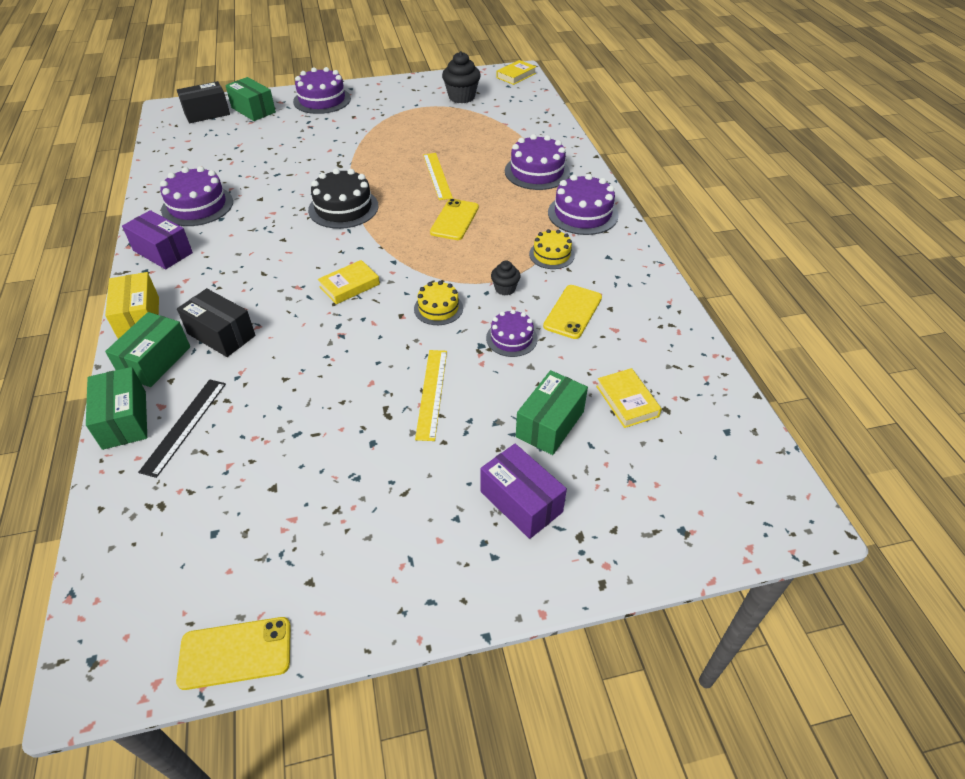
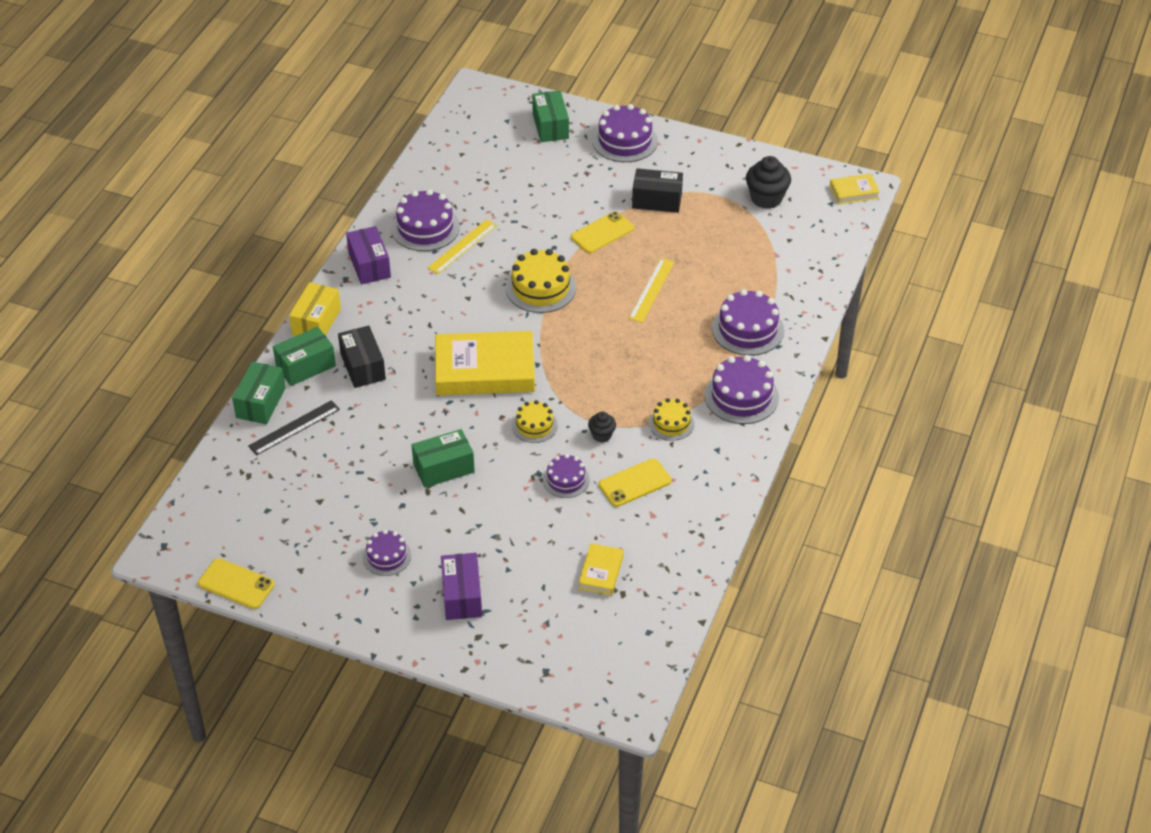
camera: 35 degrees right, 0 degrees up
black box [177,81,230,123] -> black box moved to [632,168,683,213]
black cake [308,168,379,229] -> yellow cake [506,249,576,313]
yellow book [318,260,380,304] -> yellow book [435,331,535,395], size x2.09
yellow ruler [415,350,447,441] -> yellow ruler moved to [427,219,497,274]
yellow phone [430,199,479,240] -> yellow phone moved to [571,211,634,253]
green box [516,370,588,455] -> green box moved to [412,429,475,488]
none -> purple cake [363,530,411,576]

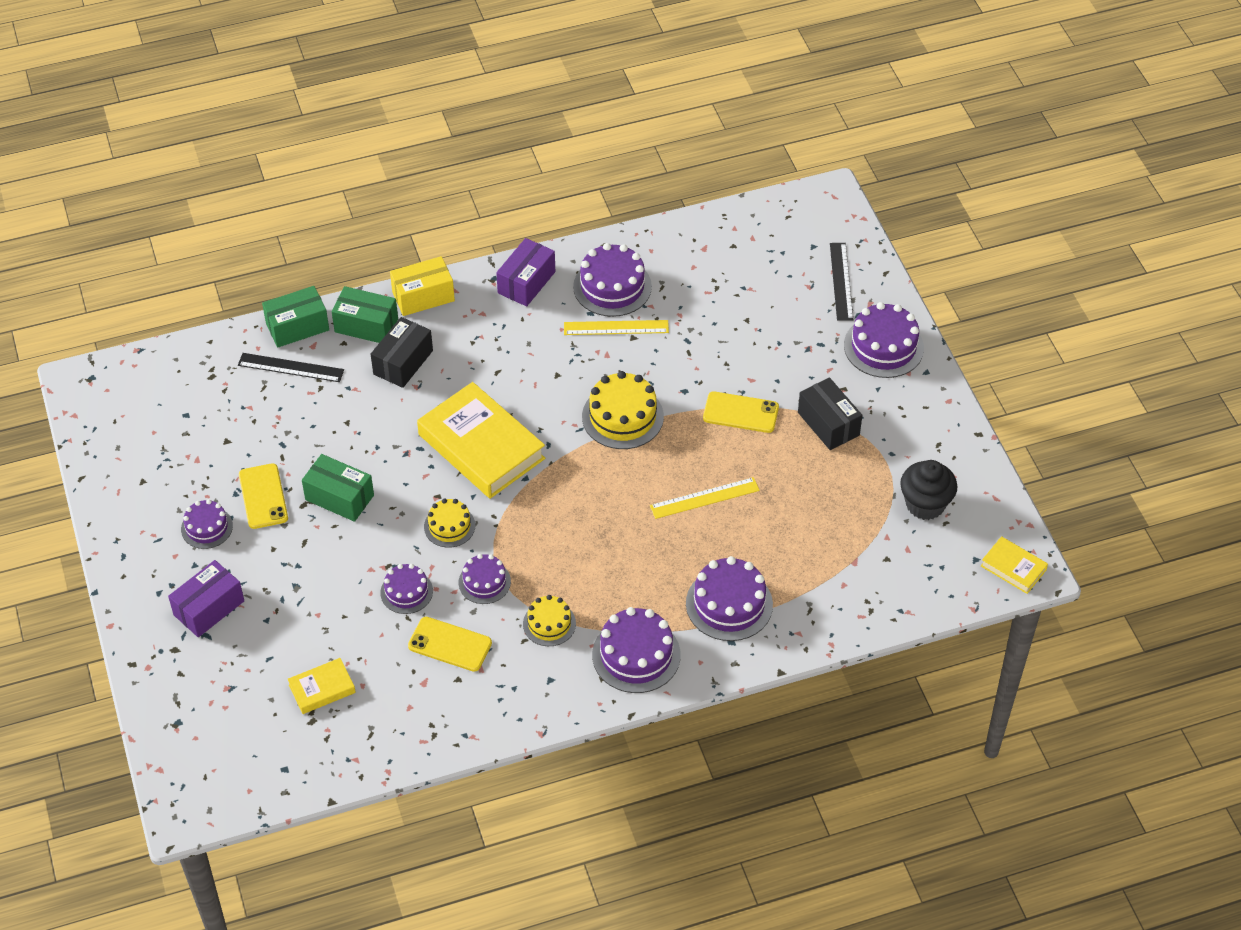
camera: 50 degrees right, 5 degrees up
yellow phone [198,558,275,609] -> yellow phone moved to [239,463,288,529]
green box [532,90,569,142] -> black ruler [830,243,853,321]
black cupcake [588,412,616,442] -> purple cake [459,554,511,604]

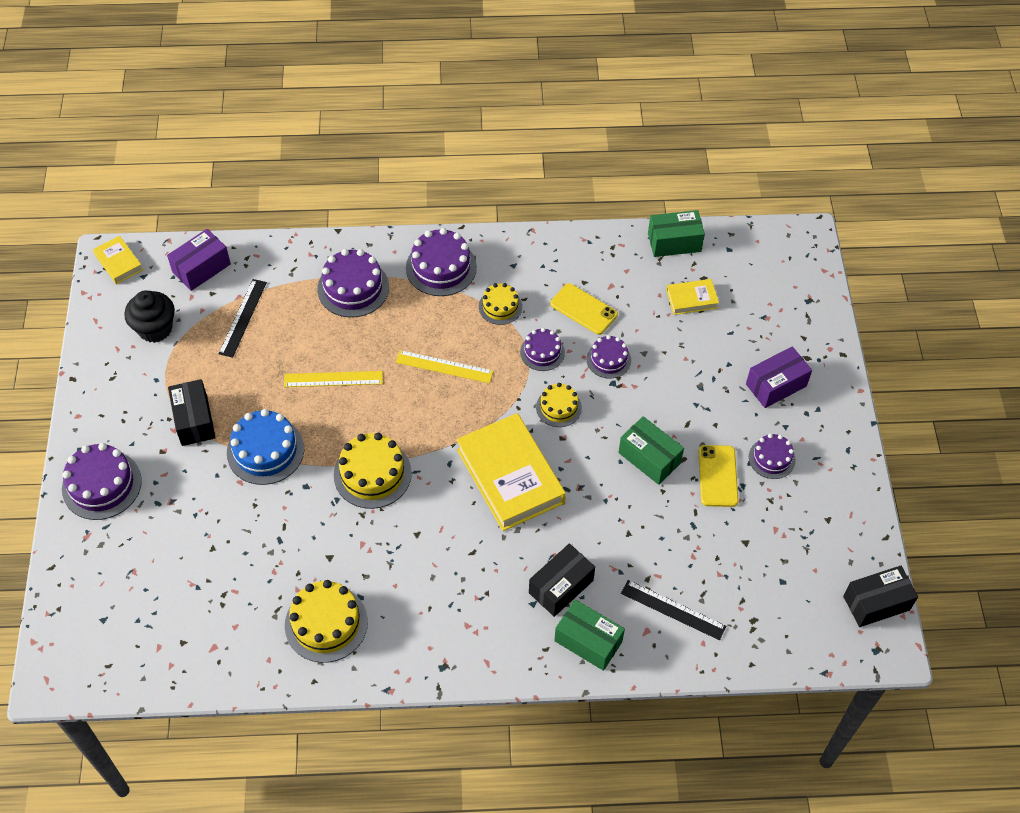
camera: 165 degrees left, 5 degrees up
green box [262,286,329,348] -> green box moved to [648,210,705,257]
yellow box [390,256,455,316] -> none
purple box [496,238,555,306] -> purple box moved to [167,229,231,291]
yellow ruler [564,320,669,335] -> yellow ruler moved to [396,350,493,383]
purple cake [573,243,652,317] -> yellow cake [285,580,368,663]
yellow phone [703,391,779,433] -> blue cake [227,409,304,485]
black ruler [830,243,853,321] -> black ruler moved to [219,279,267,358]
none -> black box [843,566,918,627]

